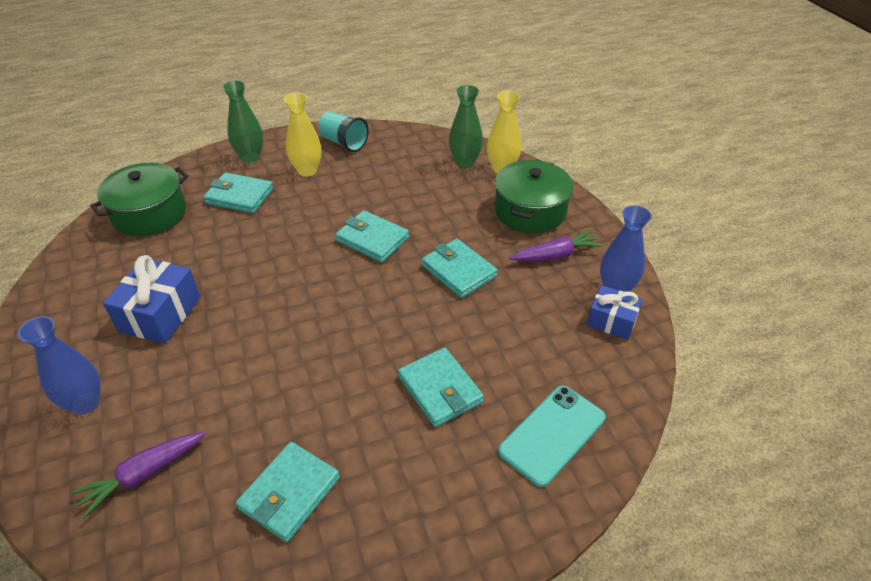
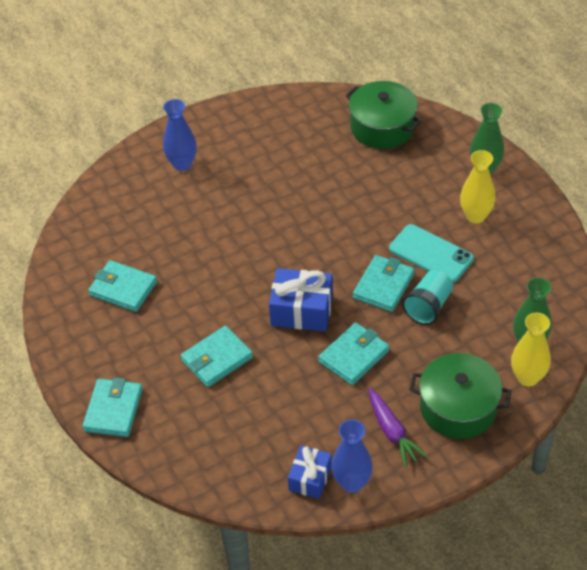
camera: 85 degrees right, 5 degrees up
purple carrot [70,432,205,519] -> none
blue gift [103,255,201,343] -> blue gift moved to [269,268,333,332]
turquoise wallet [203,173,273,213] -> turquoise wallet moved to [82,378,143,437]
turquoise cup [318,112,369,152] -> turquoise cup moved to [402,270,453,325]
turquoise phone [498,385,605,487] -> turquoise phone moved to [389,224,474,283]

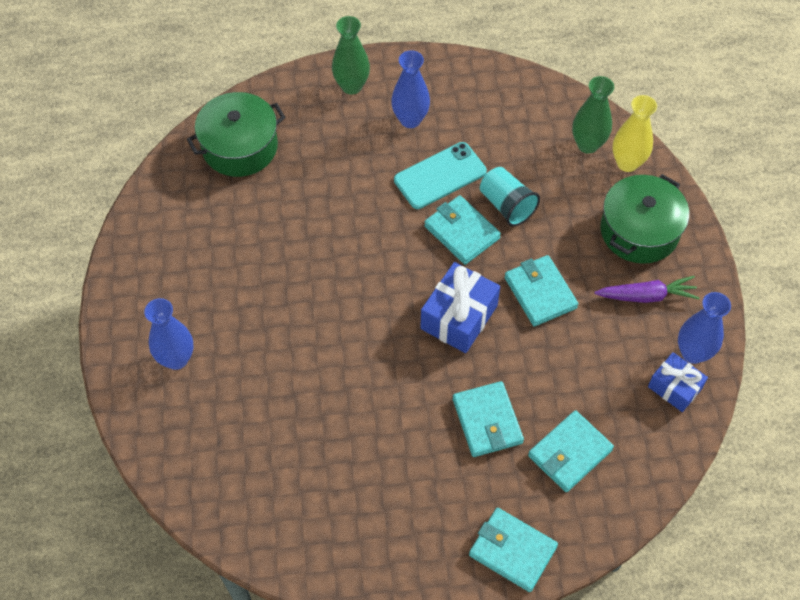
camera: 70 degrees left, 10 degrees up
turquoise wallet [88,260,157,312] -> turquoise wallet moved to [528,410,614,492]
yellow vase [460,150,496,223] -> blue vase [391,50,430,128]

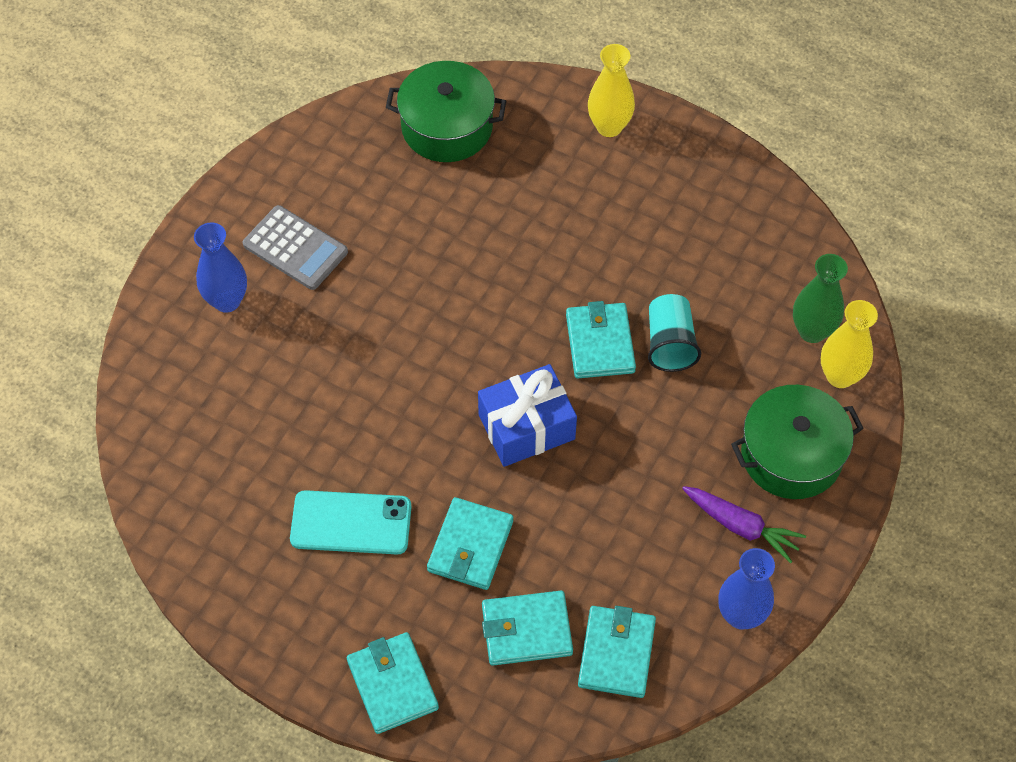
camera: 35 degrees right, 0 degrees up
green vase [332,16,370,95] -> yellow vase [588,44,635,137]
blue vase [391,50,430,128] -> none
turquoise phone [394,142,487,209] -> turquoise phone moved to [290,490,411,555]
turquoise wallet [505,255,578,327] -> turquoise wallet moved to [578,606,656,698]
blue gift [648,352,708,412] -> none
none -> grey calculator [243,205,348,290]

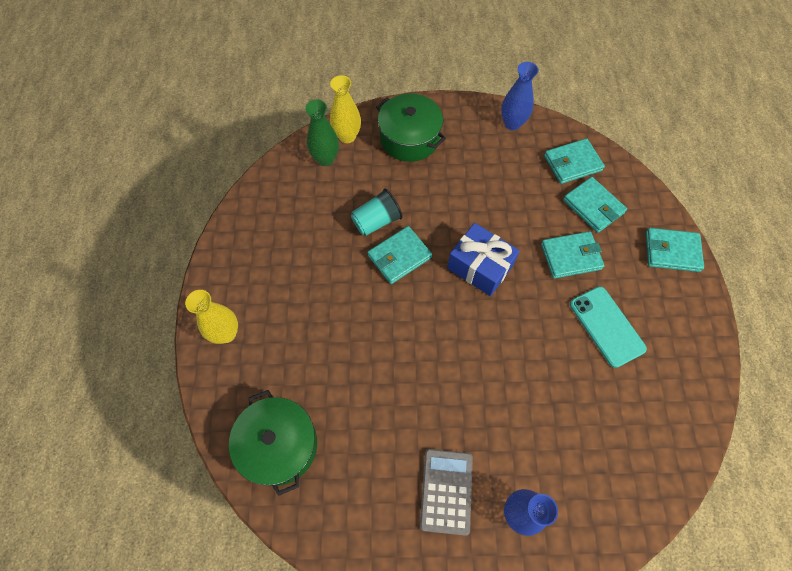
camera: 120 degrees left, 5 degrees up
turquoise wallet [347,632,439,734] -> turquoise wallet turned 60 degrees clockwise [646,228,704,272]
purple carrot [682,486,806,563] -> none

